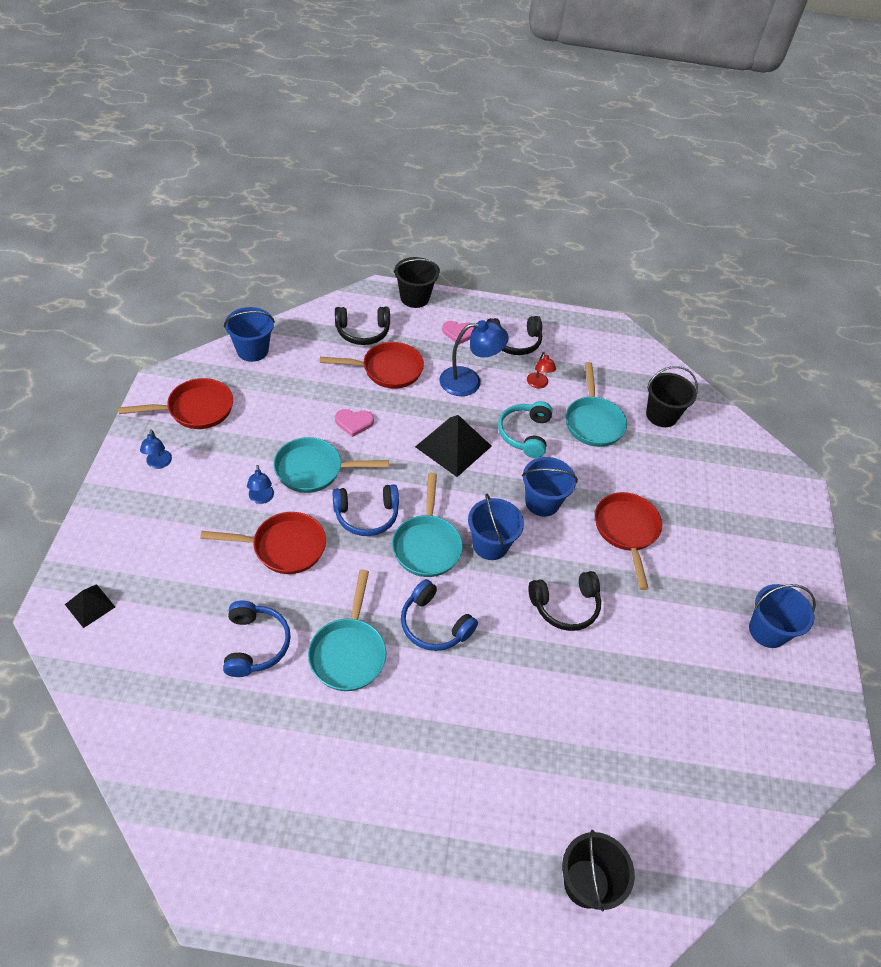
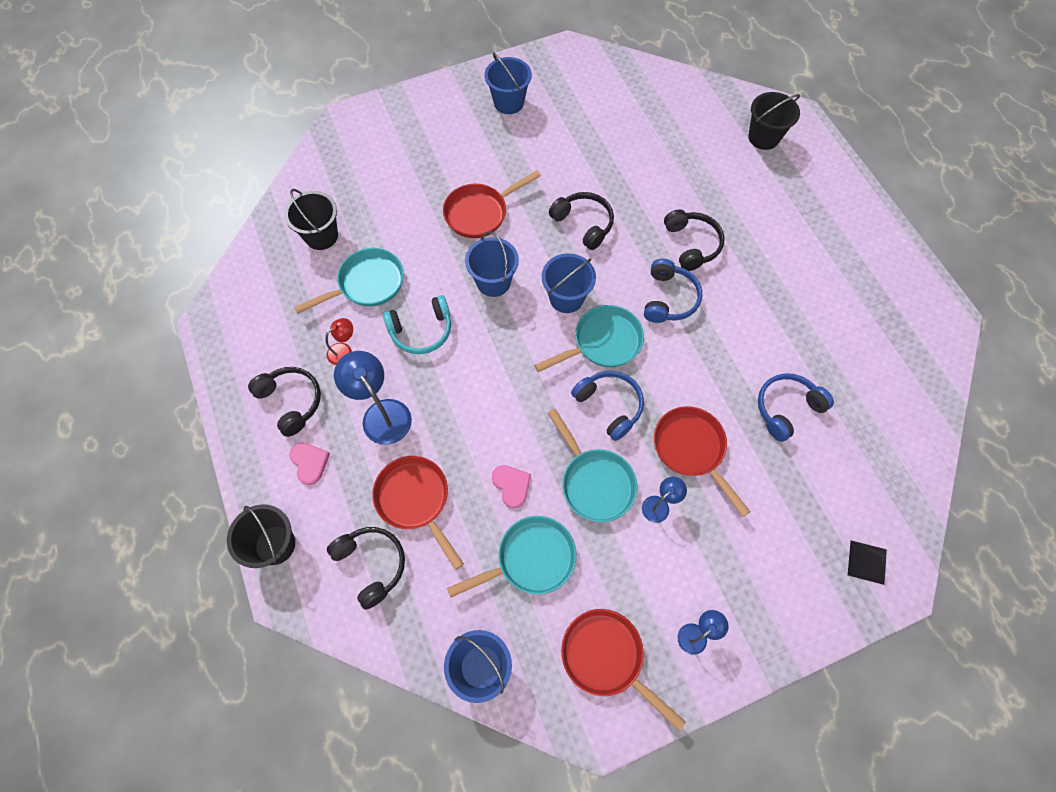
camera: 115 degrees left, 15 degrees up
turquoise pan [308,570,386,691] -> turquoise pan moved to [447,516,576,598]
black pyramid [415,415,492,477] -> none
none -> black headphones [664,209,725,271]

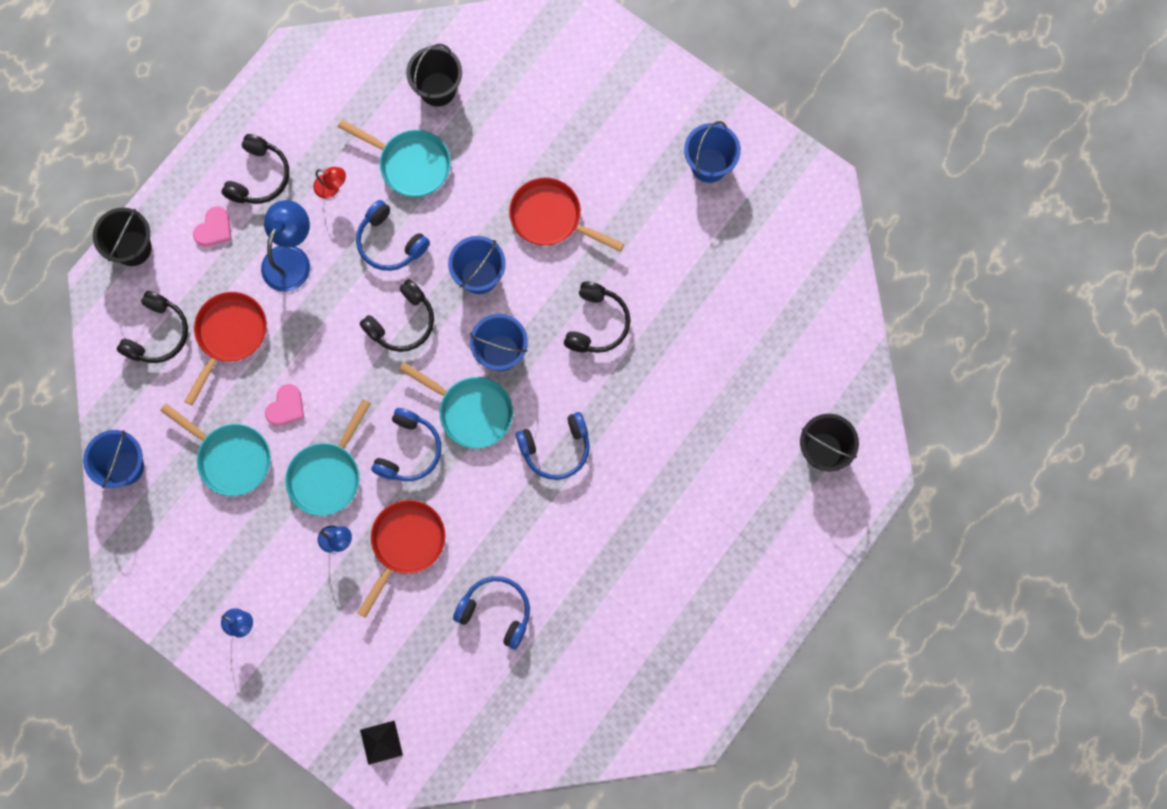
camera: 60 degrees right, 10 degrees up
turquoise headphones [383,295,451,354] -> blue headphones [356,200,430,271]
red pan [561,609,686,731] -> none
black headphones [664,209,725,271] -> black headphones moved to [359,279,434,352]

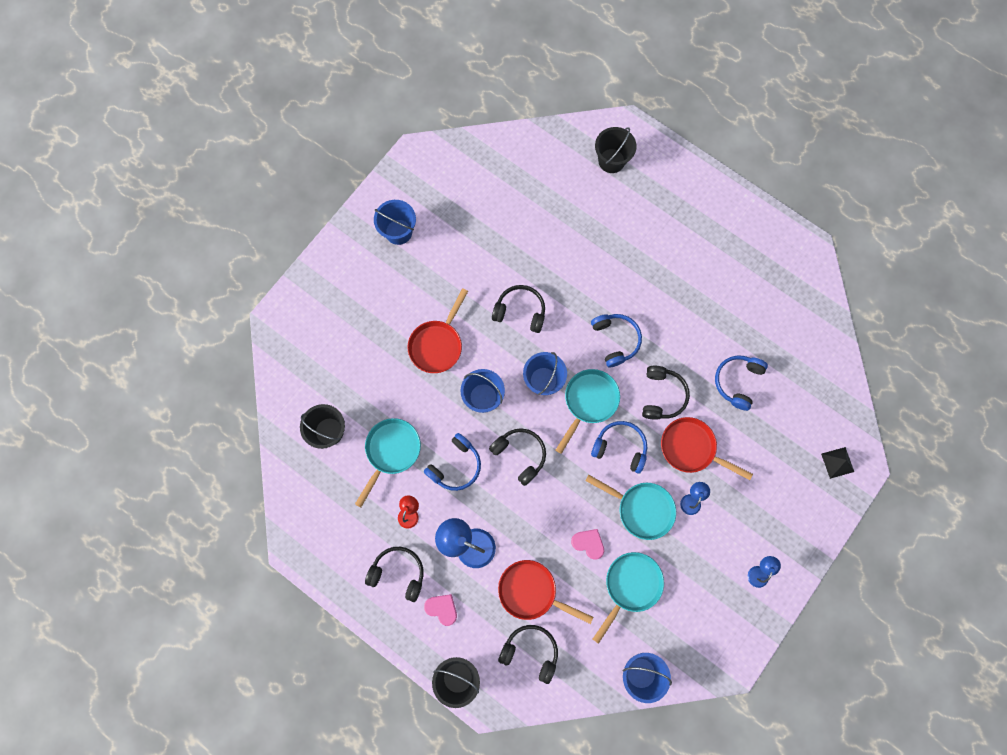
camera: 90 degrees left, 0 degrees up
none -> black headphones [642,366,690,420]

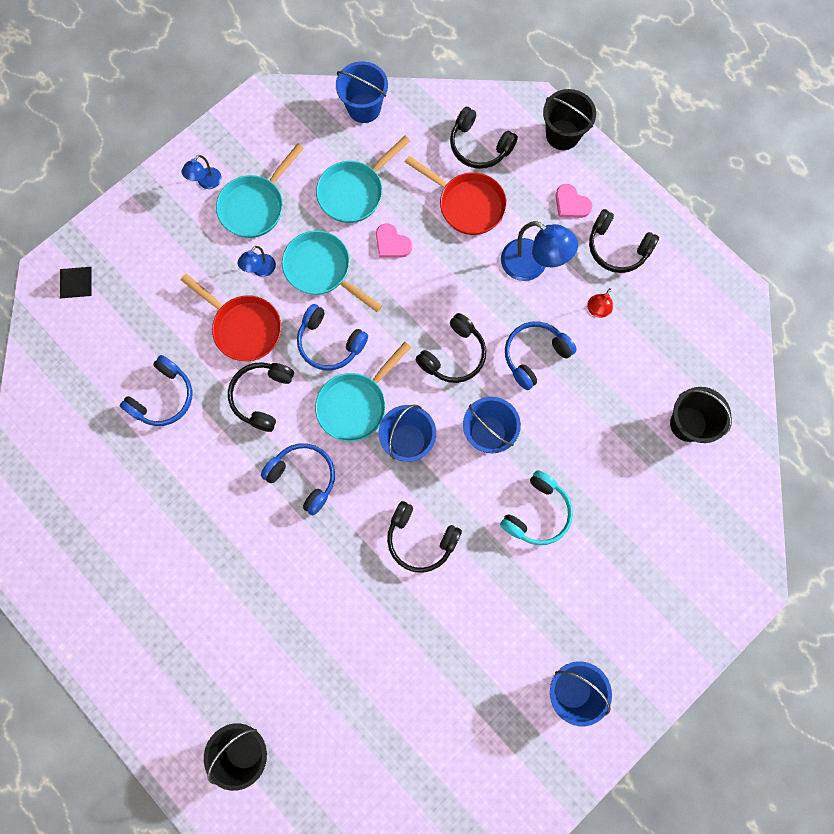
camera: 170 degrees left, 0 degrees up
turquoise pan [355,418,421,508] -> turquoise pan moved to [216,144,304,238]
red pan [407,288,468,373] -> turquoise headphones [500,470,573,545]
black headphones [489,428,546,486] -> black headphones turned 105 degrees counterclockwise [415,313,486,383]
blue headphones [591,314,642,367] -> blue headphones turned 135 degrees clockwise [261,443,335,516]

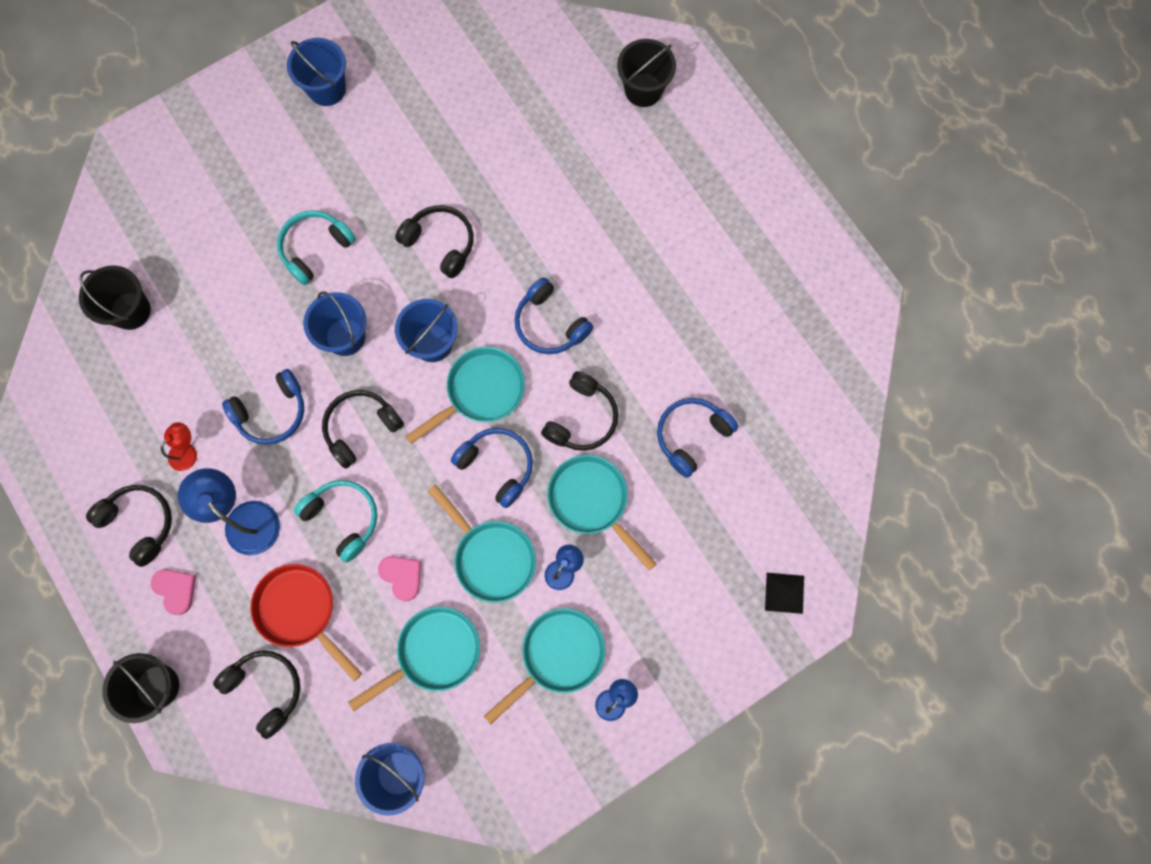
camera: 170 degrees left, 0 degrees up
red pan [181,274,281,361] -> turquoise pan [547,455,657,571]
none -> turquoise headphones [294,480,377,562]

